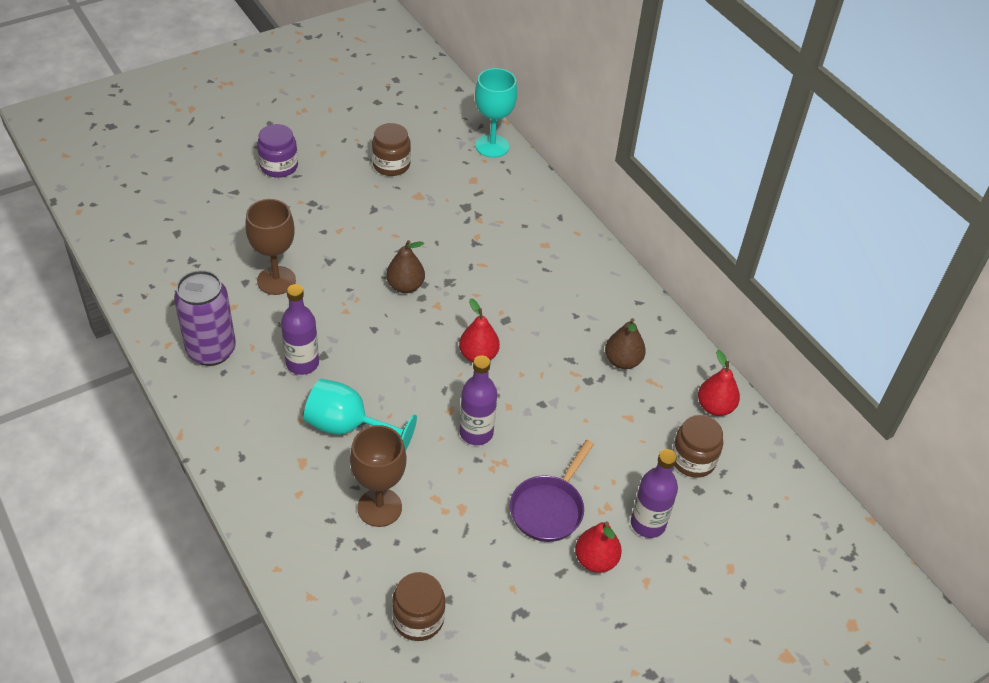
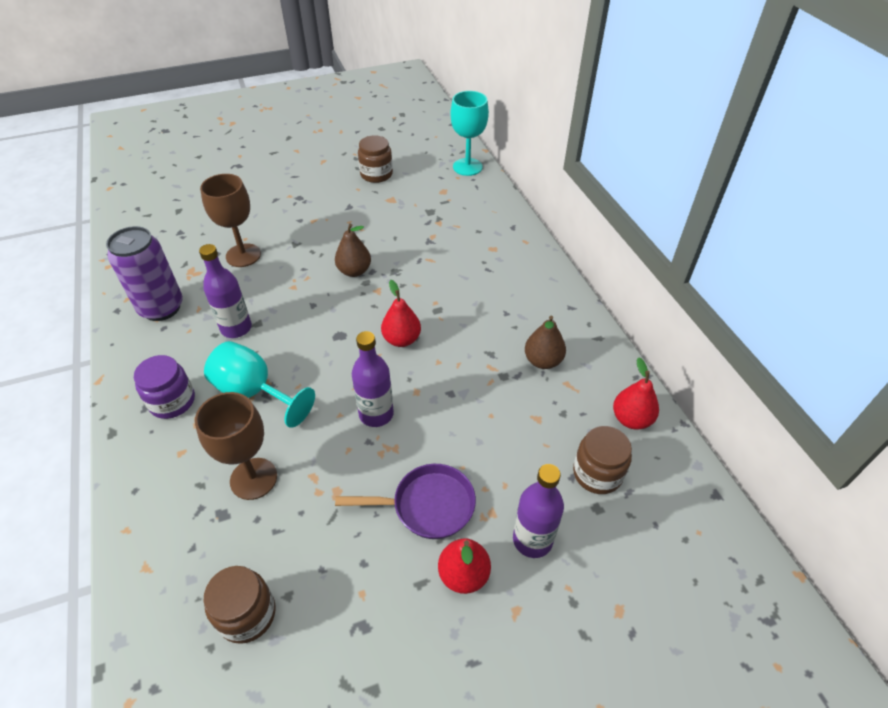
camera: 15 degrees right, 0 degrees up
purple jar [257,124,298,178] -> purple jar moved to [134,355,195,419]
purple pan [510,440,594,542] -> purple pan turned 135 degrees counterclockwise [335,464,476,539]

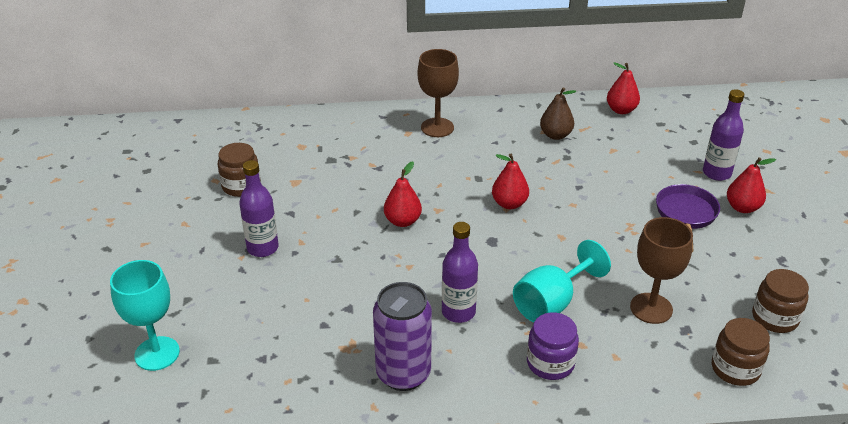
camera: 75 degrees left, 10 degrees down
brown goblet [200,174,261,267] -> brown goblet moved to [417,49,459,137]
brown pear [335,224,371,277] -> red pear [384,161,422,227]
purple bottle [352,331,394,427] -> purple bottle moved to [239,160,279,257]
turquoise goblet [450,91,489,176] -> turquoise goblet moved to [110,260,180,371]
brown jar [573,426,632,494] -> brown jar moved to [712,318,770,386]

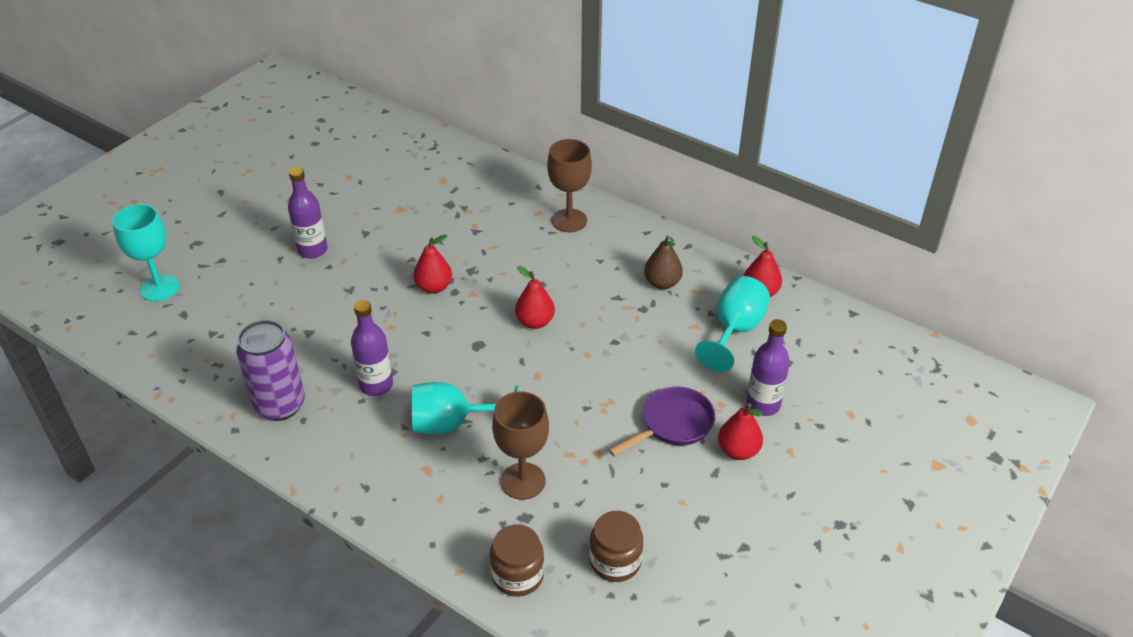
camera: 40 degrees right, 5 degrees up
brown jar [217,143,261,197] -> none
purple jar [527,312,579,380] -> none
none -> turquoise goblet [695,276,770,372]

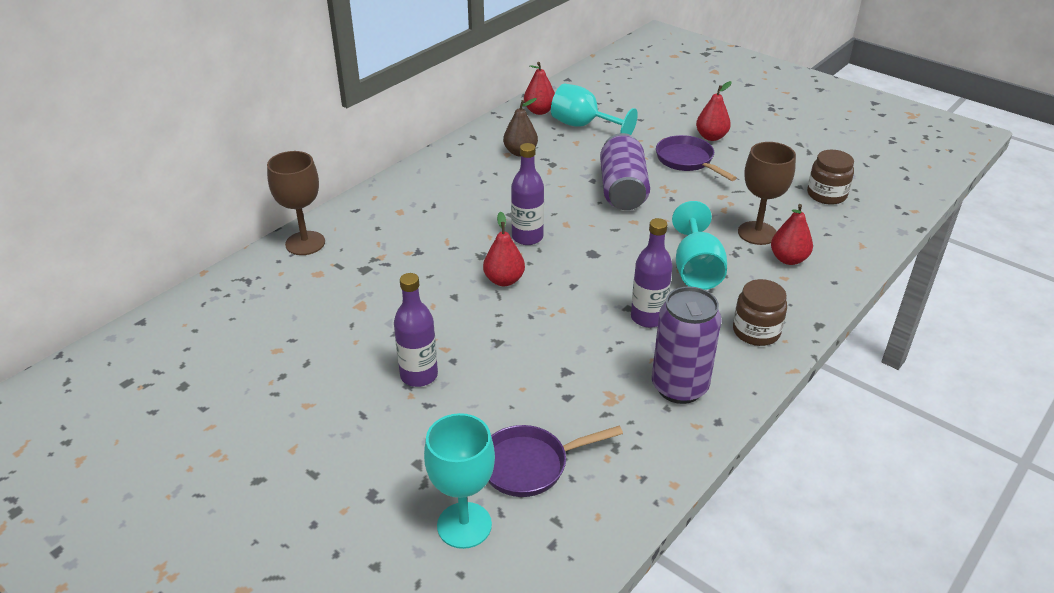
camera: 85 degrees left, 5 degrees down
brown jar [490,524,544,597] -> brown jar moved to [733,279,787,346]
red pear [515,266,555,329] -> red pear moved to [771,204,813,265]
brown goblet [547,139,592,232] -> brown goblet moved to [267,151,325,255]
purple bottle [746,319,790,416] -> purple bottle moved to [511,143,544,245]
none -> purple pan [489,425,623,497]
none -> purple can [600,133,650,210]

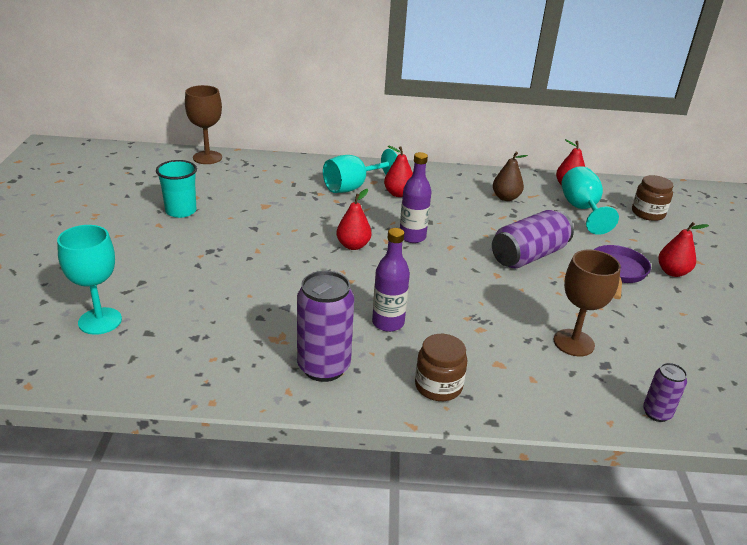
camera: 50 degrees right, 5 degrees down
brown goblet [267,151,325,255] -> brown goblet moved to [185,85,222,164]
purple bottle [394,273,438,387] -> none
purple pan [489,425,623,497] -> none
turquoise goblet [672,201,727,290] -> turquoise goblet moved to [323,149,398,193]
red pear [771,204,813,265] -> red pear moved to [384,146,413,197]
brown jar [807,150,854,205] -> brown jar moved to [632,175,674,221]
none -> turquoise cup [156,160,197,218]
none -> purple can [643,363,687,422]

